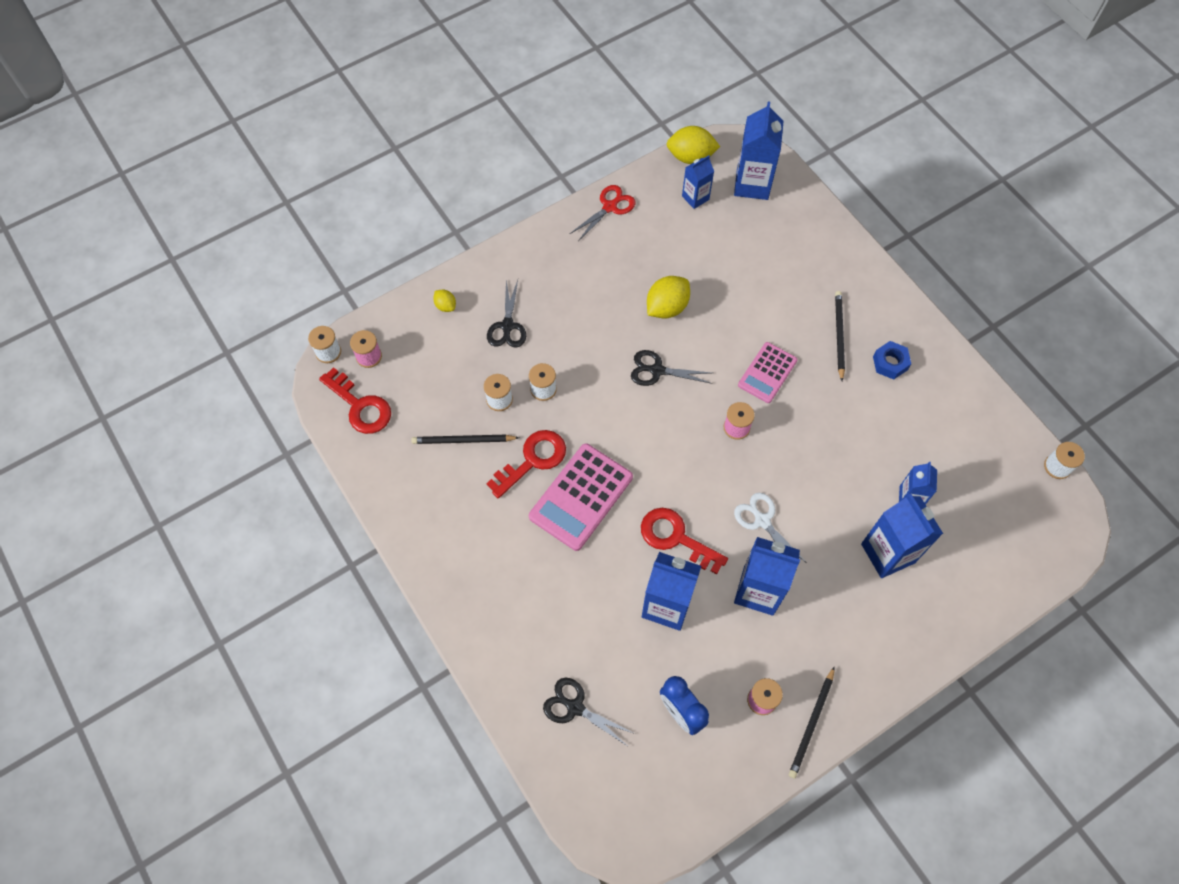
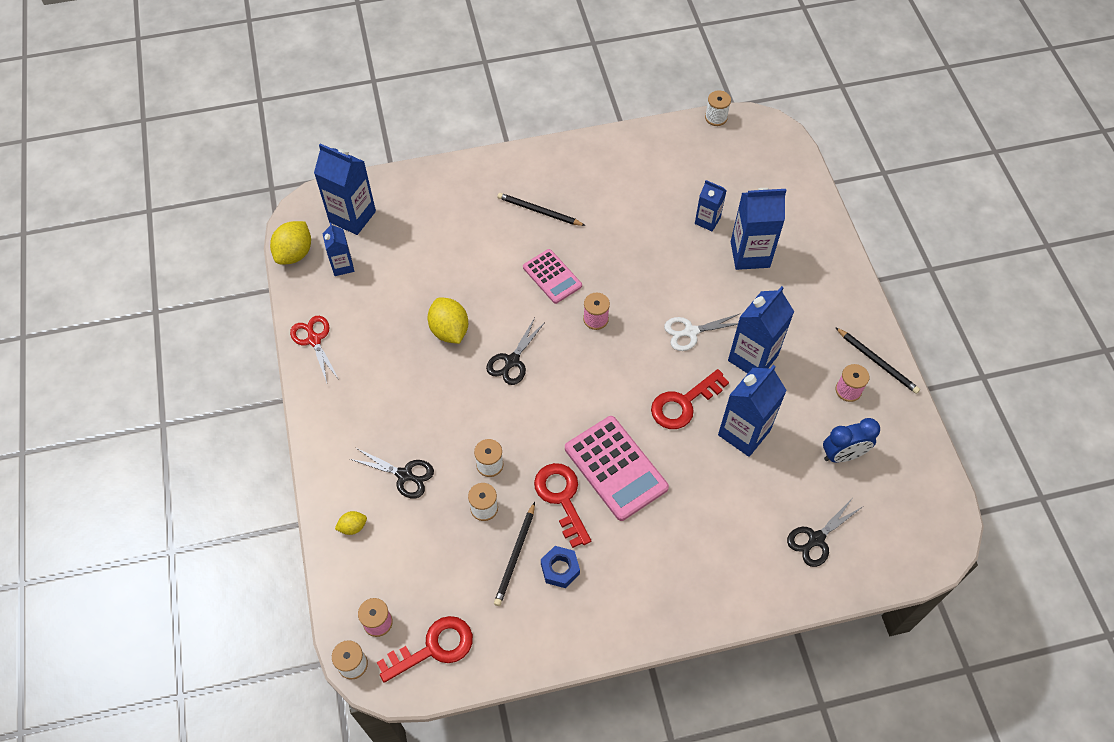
camera: 70 degrees left, 5 degrees down
blue nut [873,341,911,379] -> blue nut moved to [541,546,580,588]

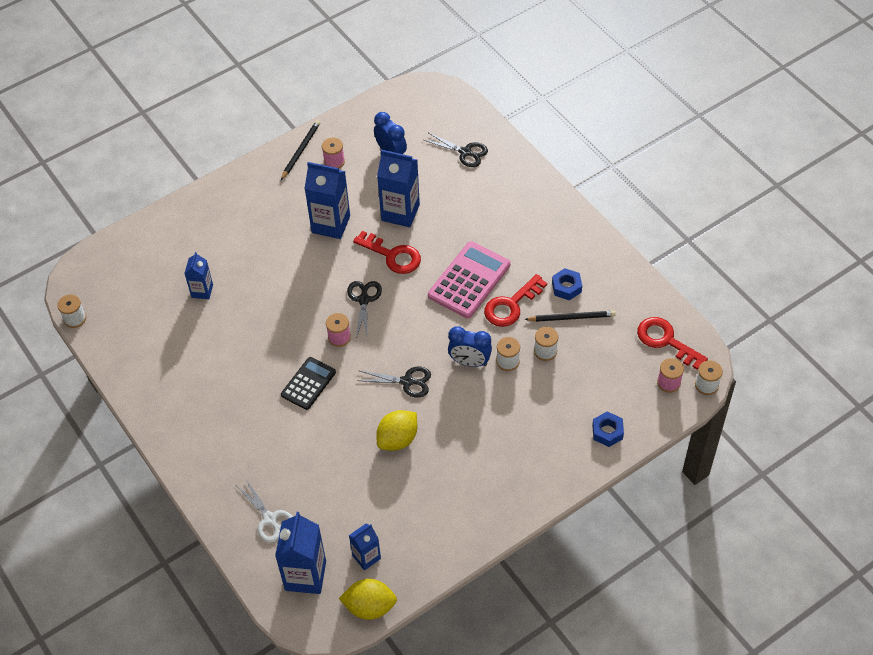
camera: 110 degrees left, 5 degrees down
red scissors [290,316,339,383] -> none
yellow lemon [335,511,367,535] -> blue nut [592,411,624,447]
black scissors [350,448,434,499] -> black scissors moved to [347,281,382,339]
black pencil [497,193,586,226] -> none
pink calculator [523,249,582,304] -> black calculator [281,357,336,410]
white scissors [664,314,739,351] -> white scissors moved to [237,478,293,543]
blue carton [731,188,786,270] -> none
none -> blue clock [448,326,492,367]

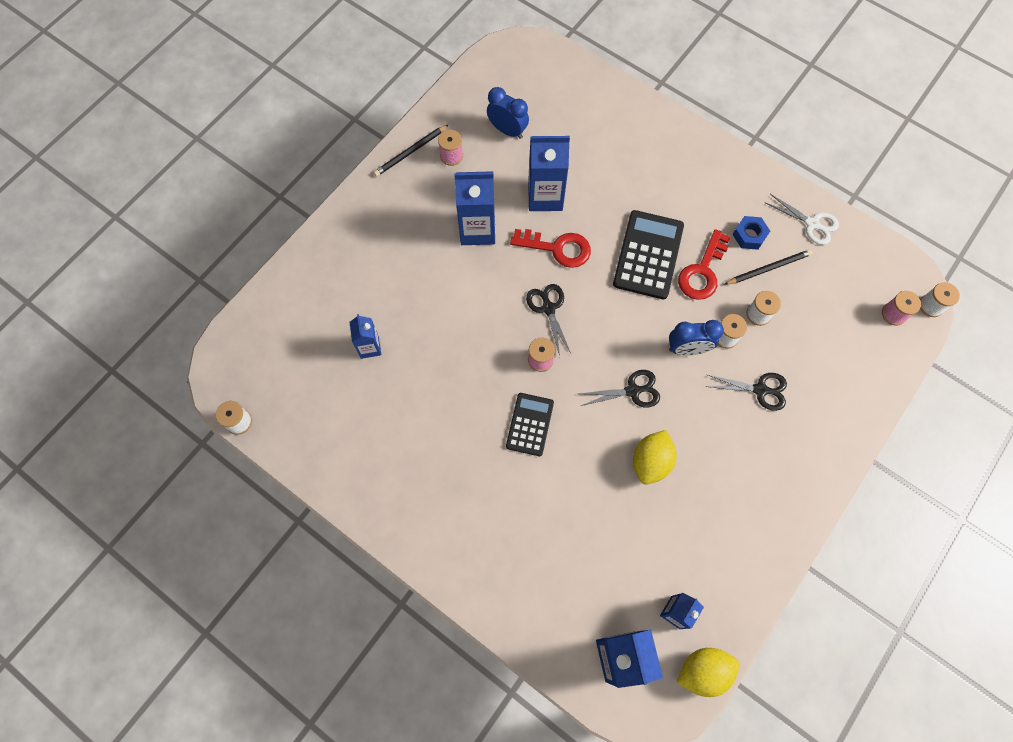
camera: 20 degrees left, 15 degrees up
white scissors [237,478,293,543] -> white scissors moved to [764,194,839,245]
black pencil [281,120,320,180] -> black pencil turned 135 degrees counterclockwise [373,124,449,177]
black scissors [424,133,488,167] -> black scissors moved to [705,373,787,411]
pink calculator [428,241,511,318] -> black calculator [613,210,684,299]
blue nut [592,411,624,447] -> none
red key [637,317,708,370] -> none

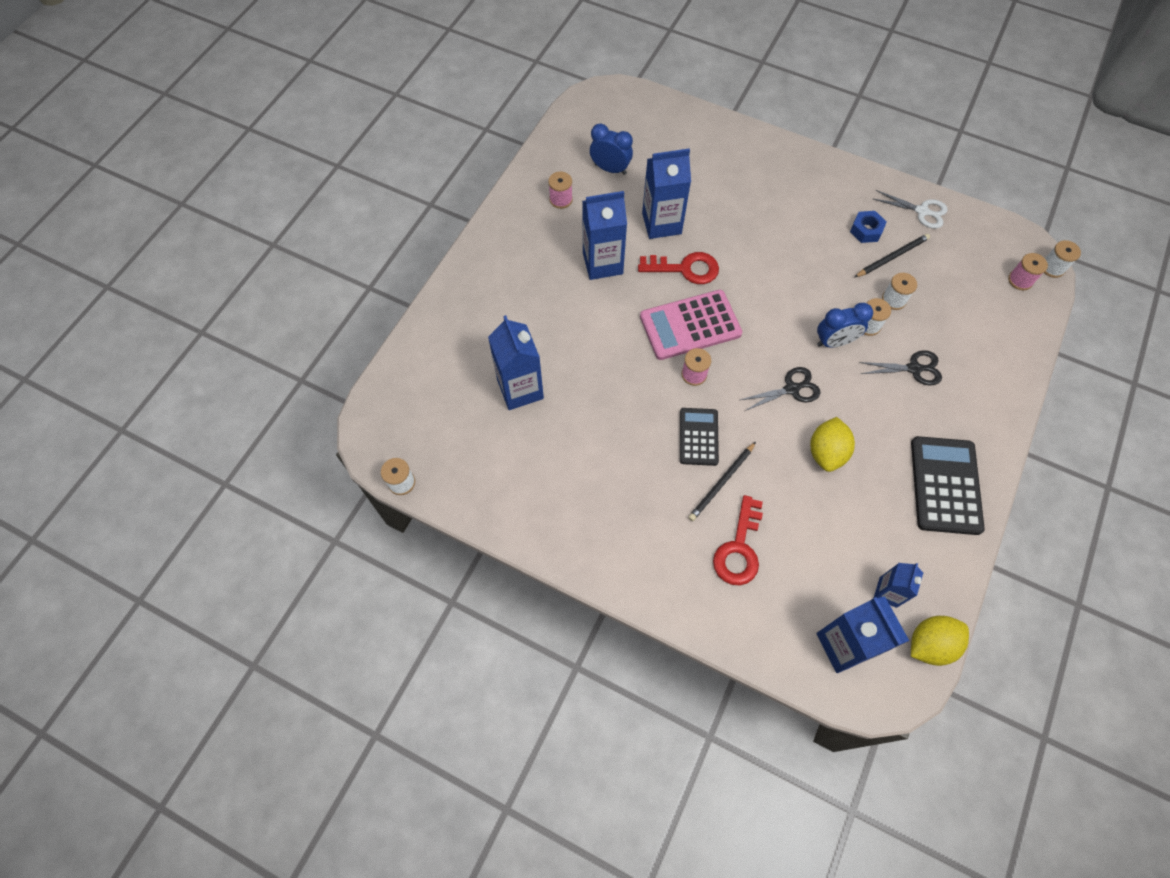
camera: 10 degrees left, 5 degrees down
blue carton [349,314,381,359] -> blue carton [488,315,544,410], size x1.73
black pencil [373,124,449,177] -> black pencil moved to [688,442,756,521]
black scissors [526,284,571,356] -> pink calculator [640,290,742,360]
black calculator [613,210,684,299] -> black calculator moved to [911,436,985,535]
red key [678,229,730,300] -> red key moved to [713,495,763,585]

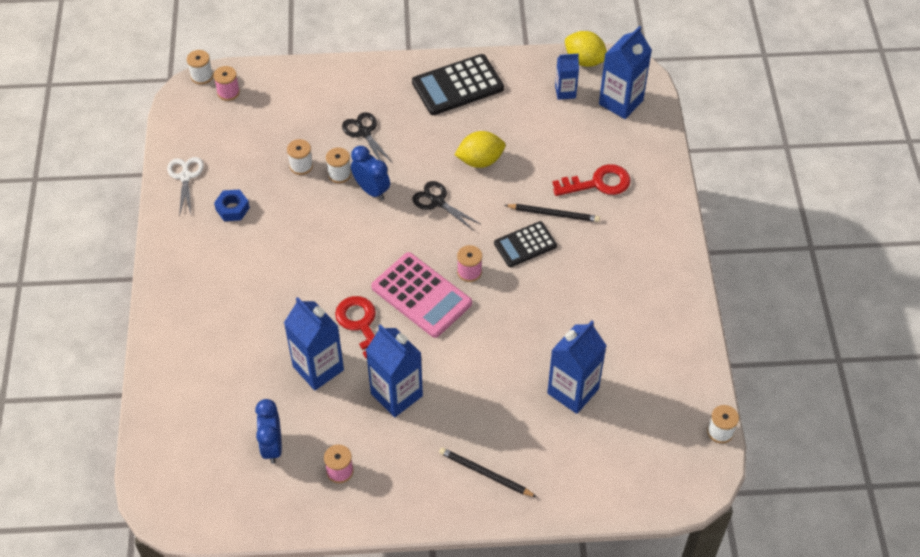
camera: 120 degrees left, 10 degrees down
black pencil [854,234,930,278] -> black pencil moved to [439,447,536,497]

